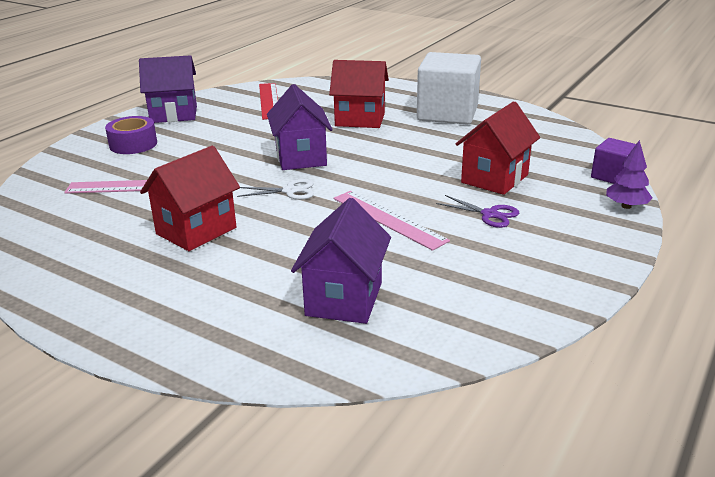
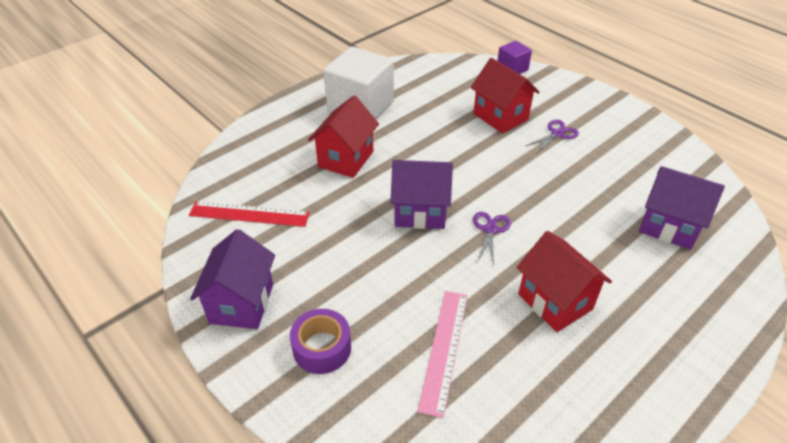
camera: 75 degrees left, 15 degrees up
white scissors [237,179,314,200] -> purple scissors [473,212,511,265]
pink ruler [333,191,450,251] -> none
purple tree [606,140,652,209] -> none

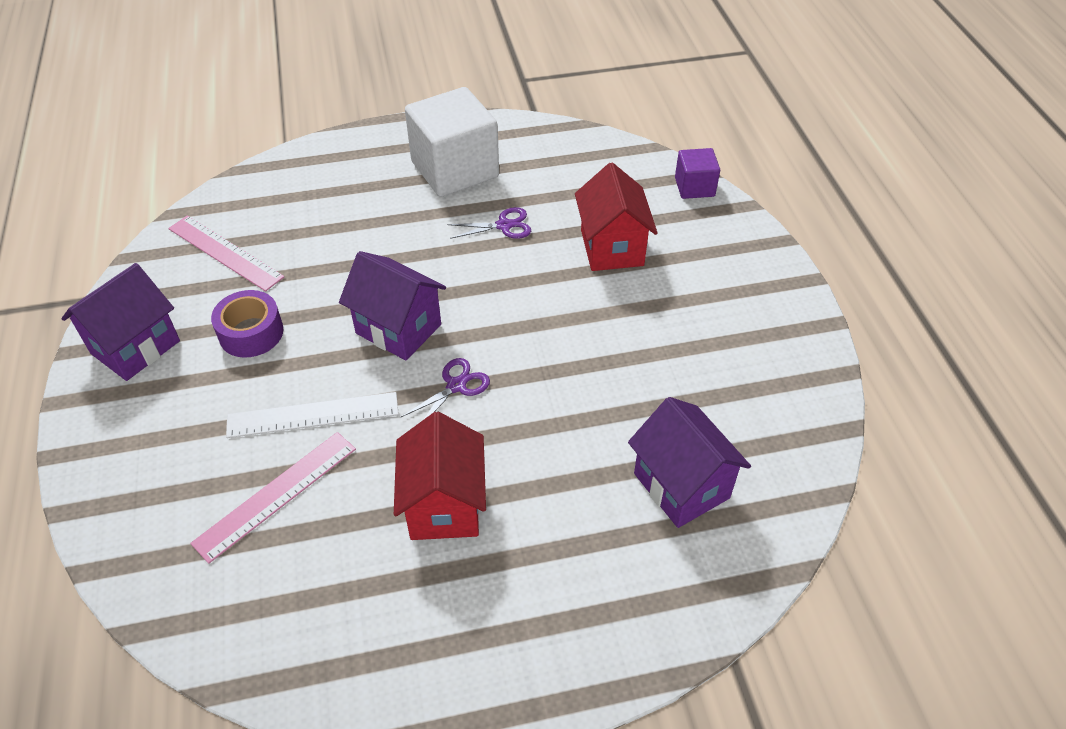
camera: 30 degrees right, 5 degrees up
red ruler [189,201,310,227] -> pink ruler [168,216,284,291]
purple tape [290,309,351,374] -> purple tape moved to [211,290,284,358]
red house [308,95,379,178] -> none
purple scissors [526,120,579,154] -> purple scissors moved to [448,207,531,239]
none -> white ruler [226,392,399,438]

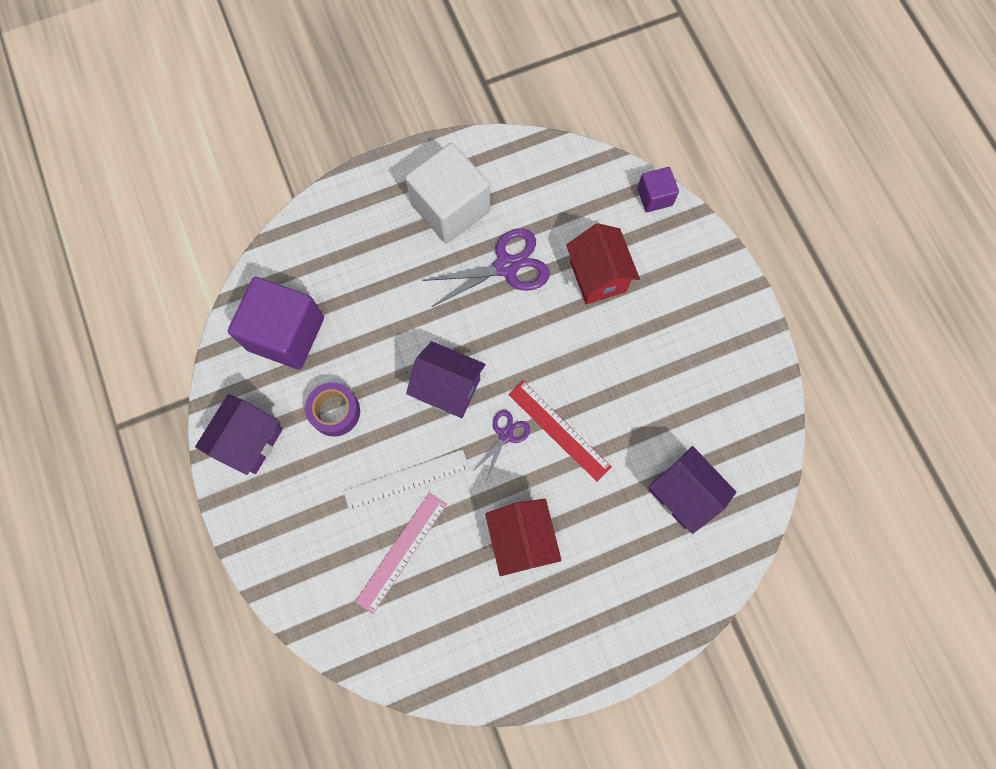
camera: 10 degrees left, 25 degrees up
pink ruler [168,216,284,291] -> purple cube [228,277,324,369]
purple scissors [448,207,531,239] -> purple scissors [422,229,550,307], size x1.82
none -> red ruler [508,381,612,482]

